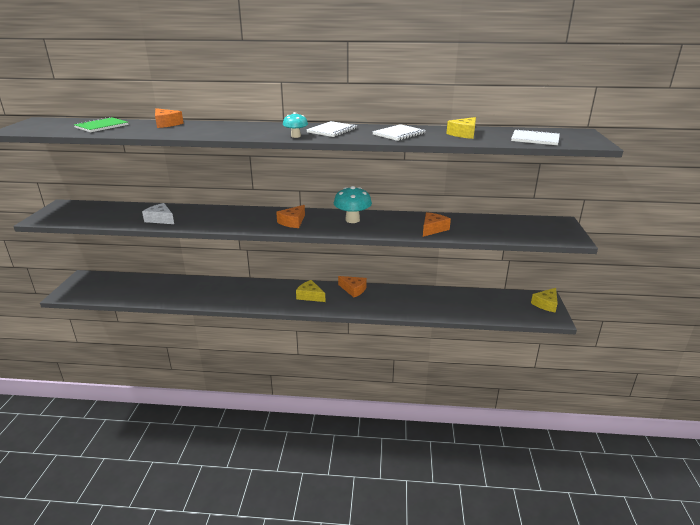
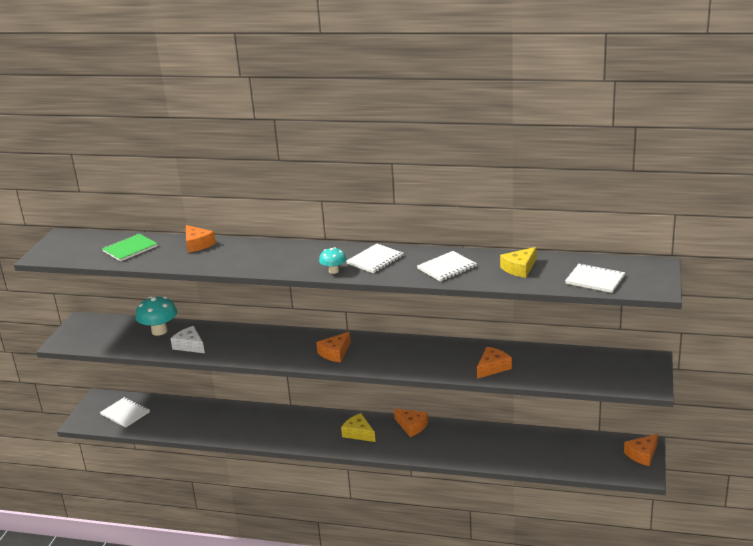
camera: 10 degrees right, 0 degrees up
turquoise mushroom [334,186,372,223] -> turquoise mushroom moved to [135,296,177,336]
yellow cheese [531,288,558,313] -> orange cheese [624,434,658,466]
none -> white notebook [100,397,150,428]

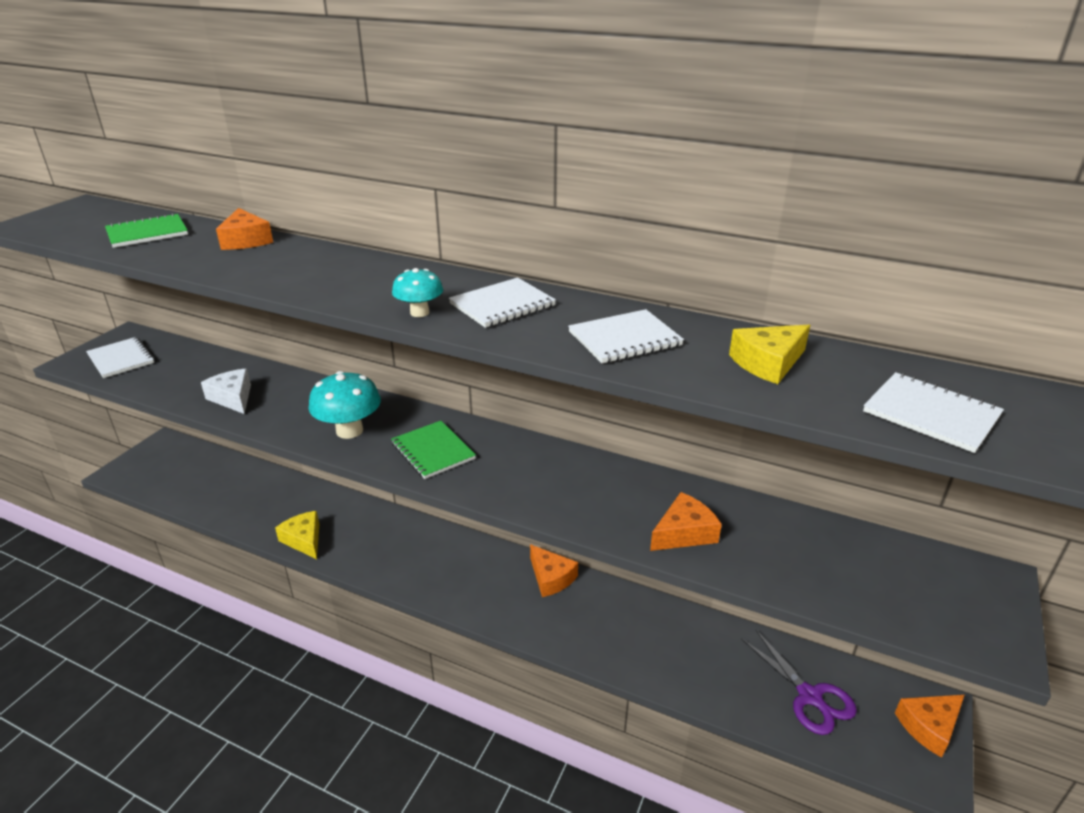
camera: 10 degrees right, 5 degrees up
white notebook [100,397,150,428] -> white notebook moved to [86,337,154,378]
turquoise mushroom [135,296,177,336] -> turquoise mushroom moved to [308,371,381,439]
orange cheese [316,332,351,362] -> green notebook [391,421,476,479]
yellow cheese [341,413,376,442] -> yellow cheese moved to [275,511,319,559]
none -> purple scissors [741,630,857,735]

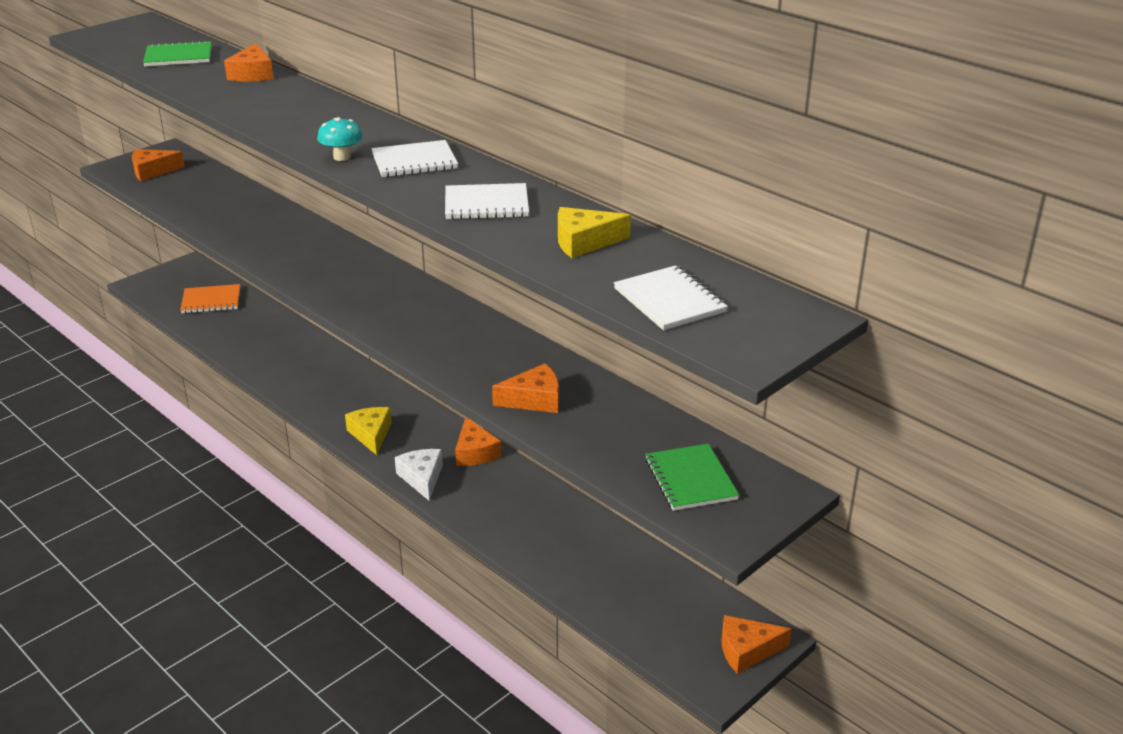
camera: 20 degrees right, 0 degrees up
white notebook [86,337,154,378] -> orange cheese [132,149,185,181]
white cheese [201,368,251,414] -> white cheese moved to [395,449,443,501]
yellow cheese [275,511,319,559] -> yellow cheese moved to [345,407,392,455]
turquoise mushroom [308,371,381,439] -> none
green notebook [391,421,476,479] -> green notebook moved to [645,444,739,511]
purple scissors [741,630,857,735] -> none
none -> orange notebook [180,284,240,313]

